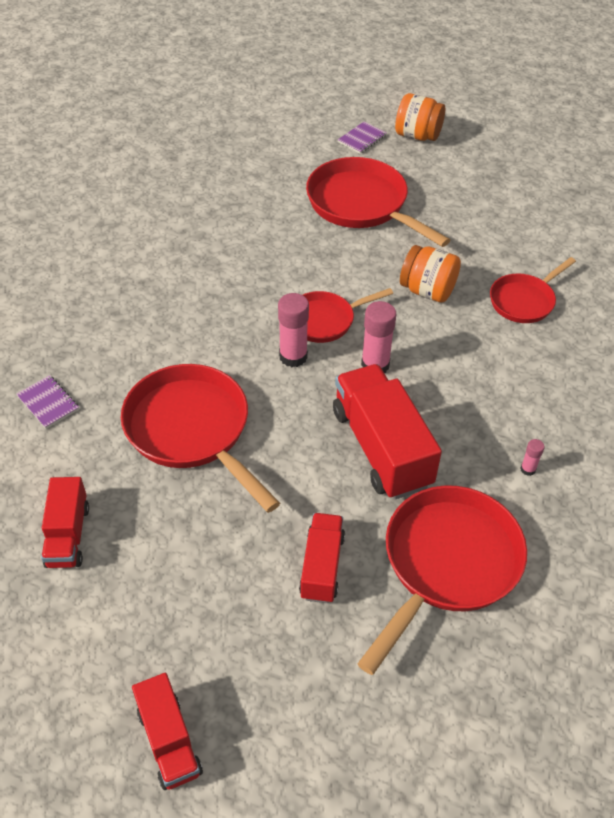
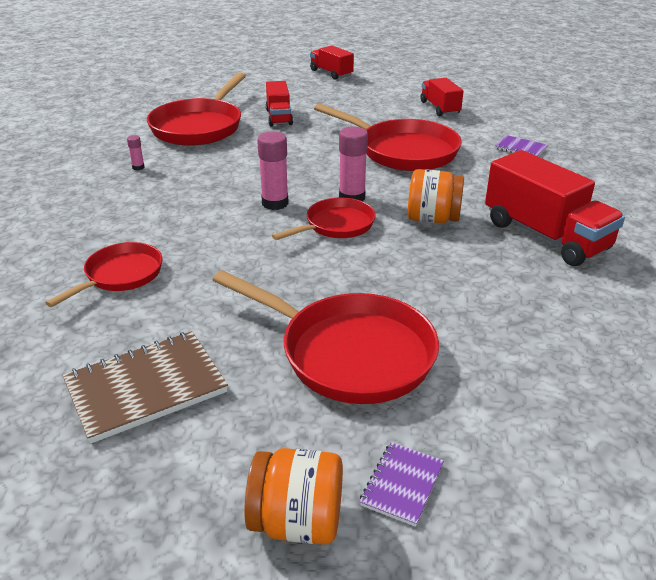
camera: 165 degrees right, 15 degrees down
red truck [333,364,442,499] -> red truck moved to [485,150,625,266]
orange jar [400,245,461,302] -> orange jar moved to [408,169,464,223]
none -> brown notebook [62,331,228,444]

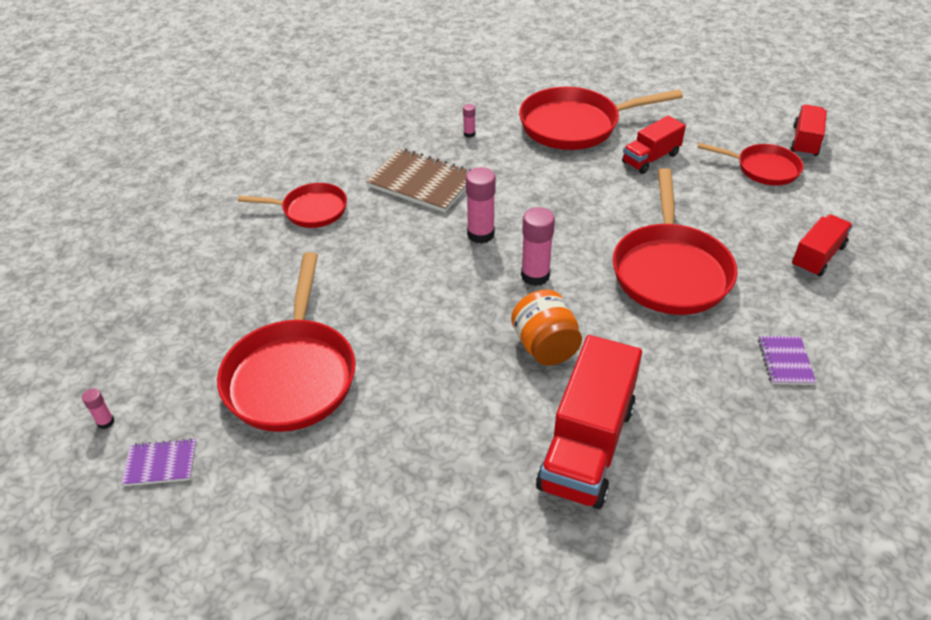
camera: 60 degrees right, 10 degrees up
brown notebook [62,331,228,444] -> brown notebook moved to [366,148,471,213]
orange jar [244,448,343,545] -> pink glue stick [82,388,114,429]
red pan [272,197,376,240] -> red pan moved to [697,143,803,186]

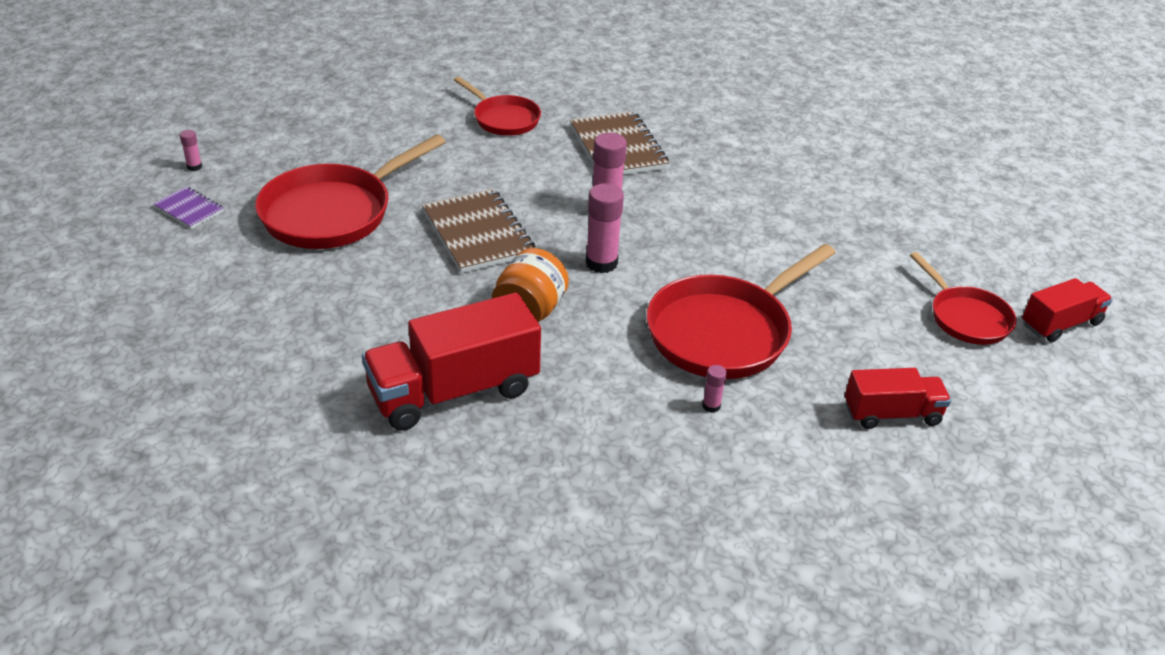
camera: 40 degrees right, 5 degrees down
pink glue stick [463,104,475,138] -> pink glue stick moved to [702,365,727,413]
red pan [519,87,683,150] -> none
red truck [622,116,686,174] -> none
purple notebook [758,336,816,385] -> none
none -> brown notebook [422,189,535,273]

